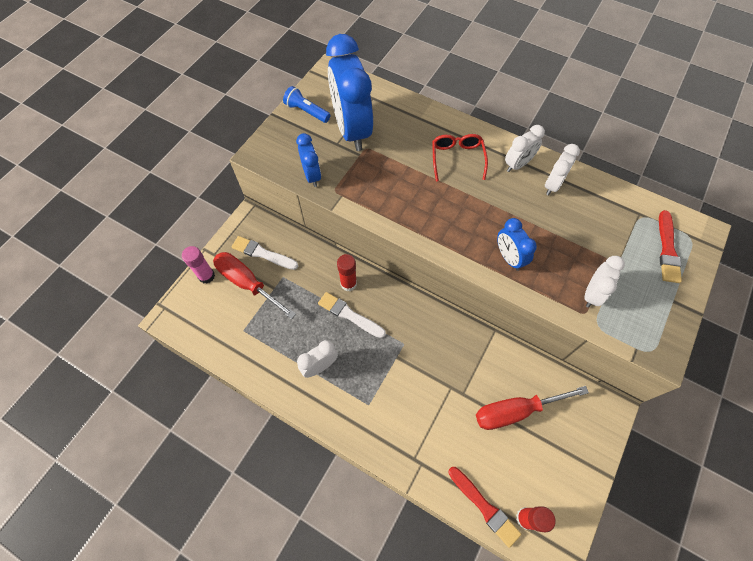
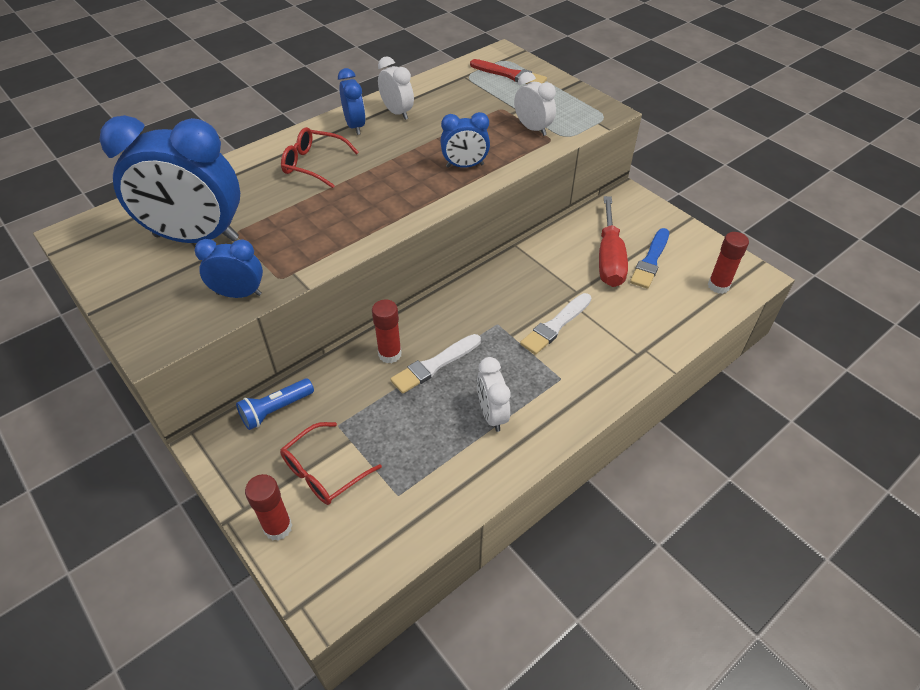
camera: 70 degrees left, 15 degrees down
pink glue stick [182,246,215,284] -> red glue stick [245,474,292,541]
red screwdriver [213,252,296,319] -> red glasses [280,422,382,505]
white brush [231,236,298,270] -> white brush moved to [520,293,591,355]
blue flashlight [283,86,331,123] -> blue flashlight moved to [236,378,314,430]
red brush [449,467,521,548] -> none
white clock [505,125,545,172] -> blue clock [338,68,366,135]
none -> blue brush [630,228,669,289]

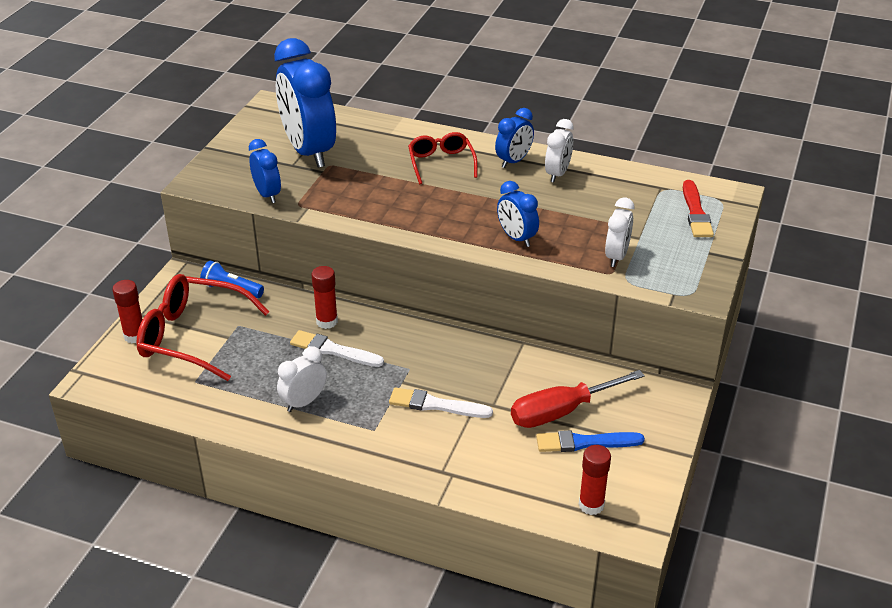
camera: 60 degrees right, 10 degrees down
red glasses [280,422,382,505] -> red glasses [136,274,270,381], size x1.69

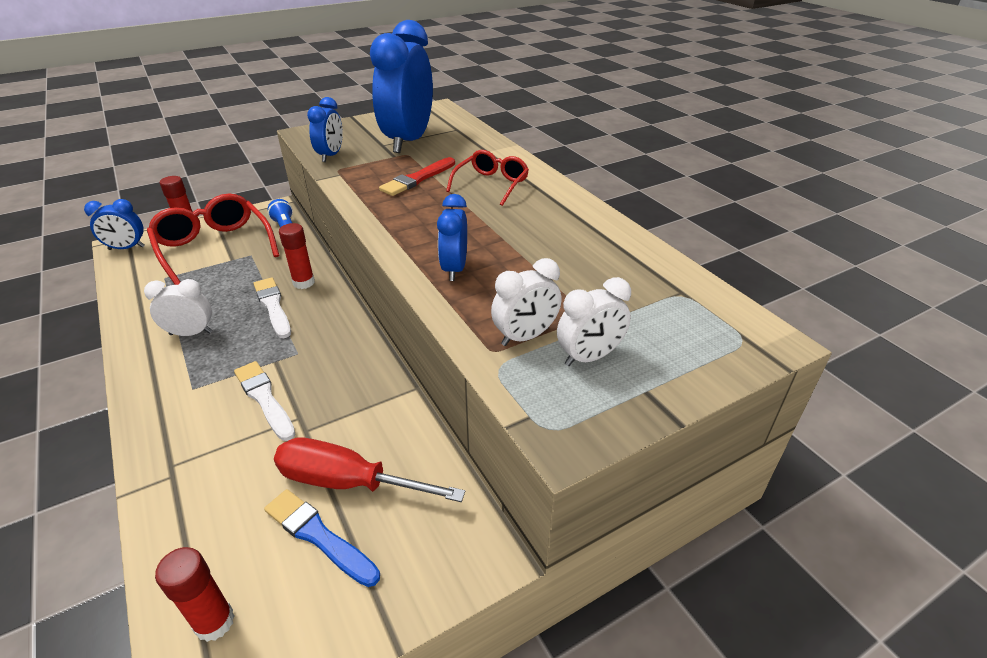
camera: 40 degrees right, 0 degrees up
blue clock [495,108,534,168] -> blue clock moved to [84,199,145,250]
white clock [545,119,574,182] -> white clock moved to [557,277,631,366]
red brush [683,180,714,237] -> red brush moved to [379,157,455,196]

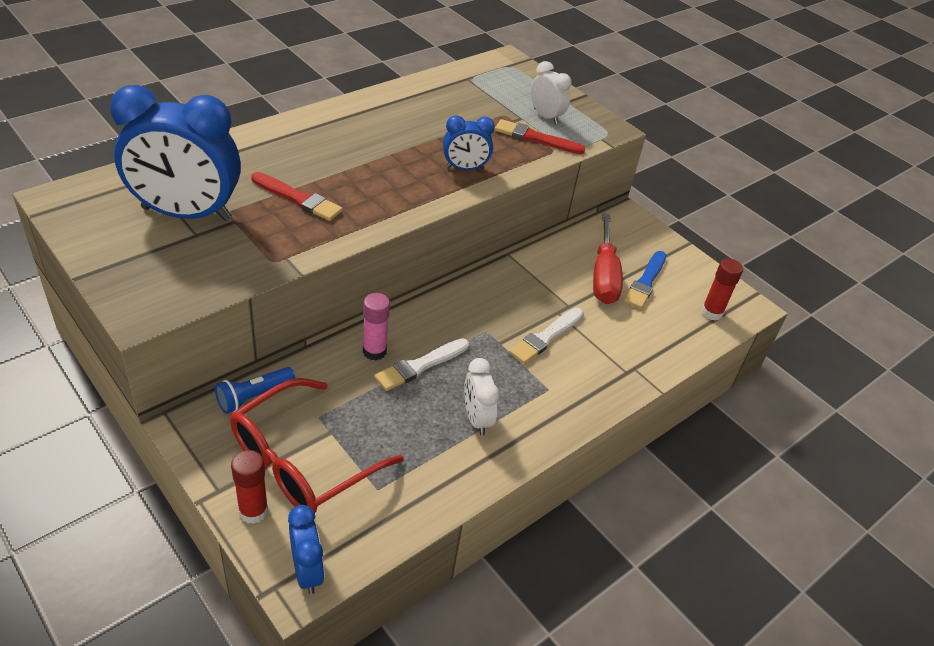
camera: 105 degrees left, 5 degrees up
red glue stick [279,223,315,289] -> pink glue stick [363,293,390,360]
blue clock [307,97,343,162] -> none
red glasses [446,150,529,206] -> none
white clock [491,258,562,346] -> red brush [495,119,585,154]

